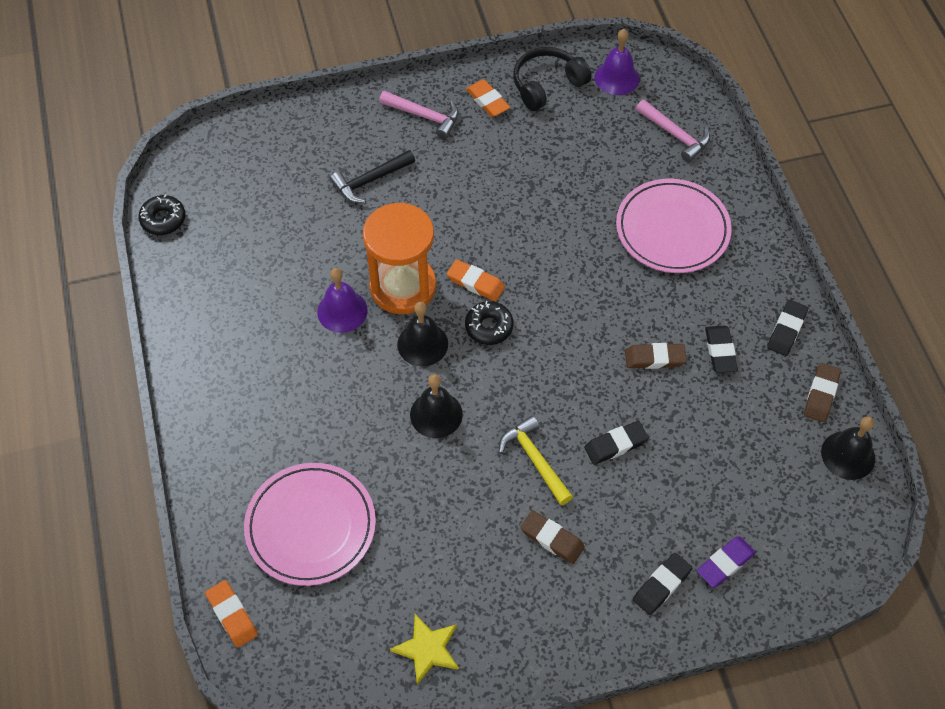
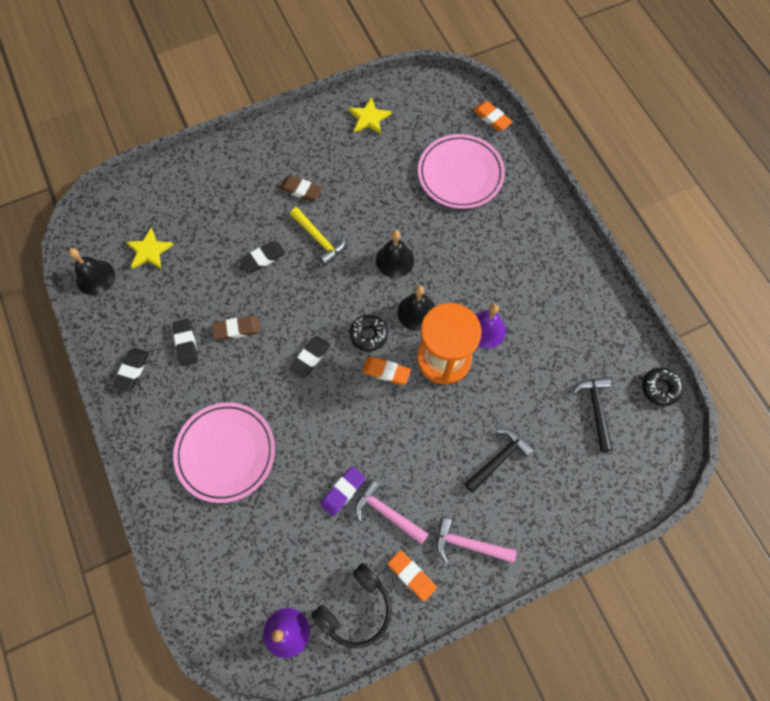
camera: 170 degrees right, 10 degrees up
black eraser [633,553,692,615] -> black eraser moved to [290,336,330,378]
pink hammer [636,100,710,162] -> pink hammer moved to [355,479,429,545]
purple eraser [697,536,756,588] -> purple eraser moved to [320,466,365,516]
brown eraser [804,363,841,422] -> none
none -> yellow star [126,228,174,269]
none -> black hammer [572,377,613,452]

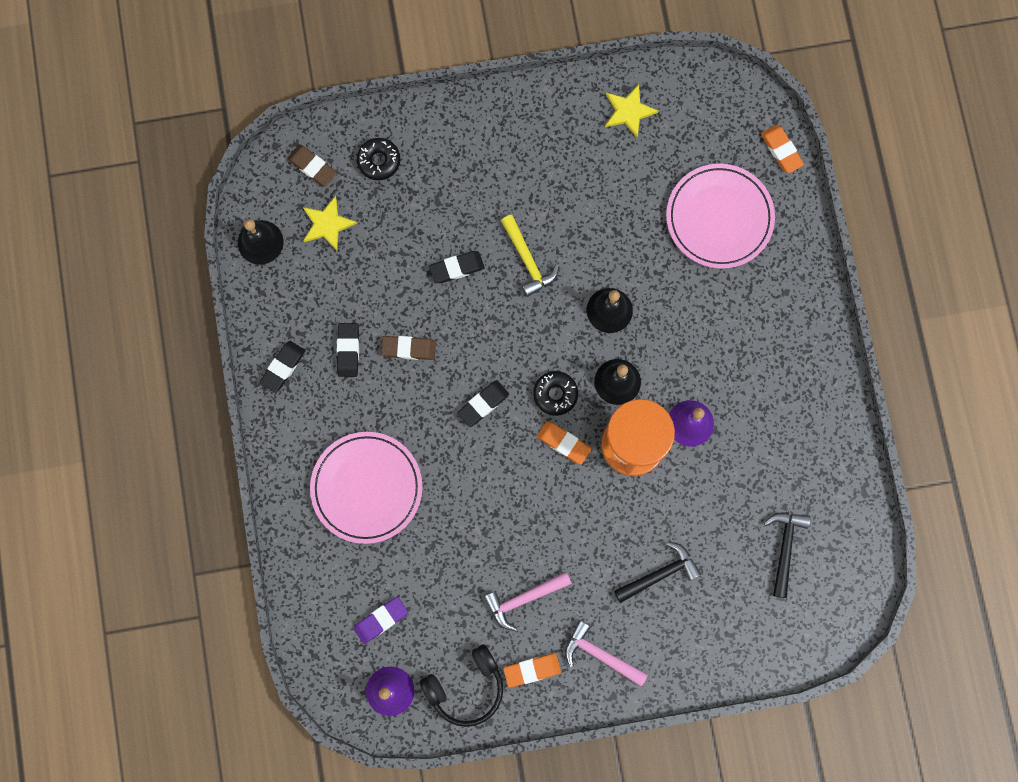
camera: 15 degrees right, 10 degrees up
brown eraser [279,175,323,201] -> brown eraser moved to [287,145,337,187]
purple eraser [320,466,365,516] -> purple eraser moved to [353,597,408,644]
pink hammer [355,479,429,545] -> pink hammer turned 75 degrees counterclockwise [484,571,572,631]
orange eraser [388,550,437,601] -> orange eraser turned 75 degrees counterclockwise [503,653,561,688]
black donut [642,368,683,406] -> black donut moved to [357,138,401,180]

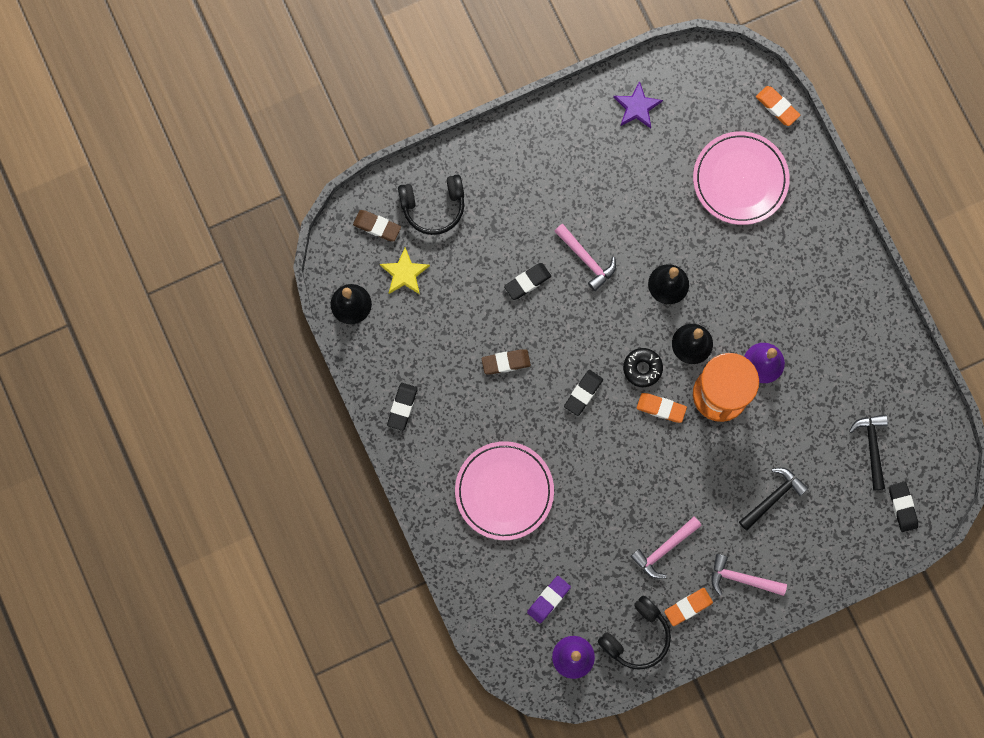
camera: 15 degrees left, 0 degrees up
black eraser [337,323,359,377] -> black eraser moved to [889,481,918,532]
black donut [357,138,401,180] -> black headphones [398,174,464,235]
yellow hammer [501,215,559,297] -> pink hammer [554,224,616,291]
yellow star [605,84,658,138] -> purple star [613,81,663,128]

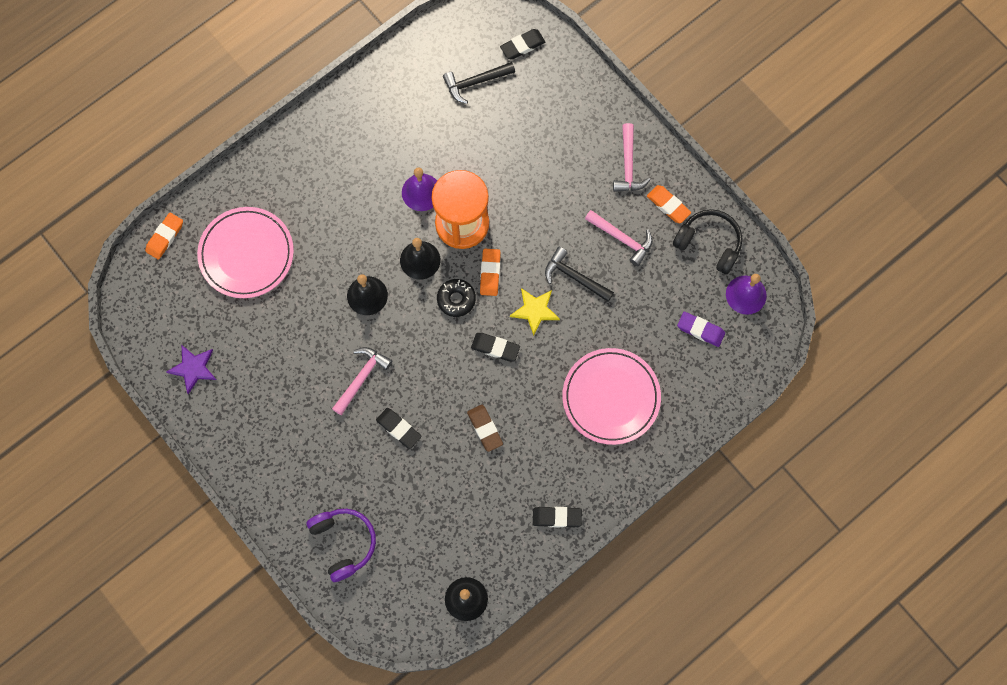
camera: 105 degrees left, 5 degrees down
brown eraser [353,210,401,241] -> none
yellow star [380,248,430,294] -> yellow star moved to [510,288,560,336]
black headphones [398,174,464,235] -> purple headphones [306,509,376,582]
black hammer [739,467,808,531] -> black hammer moved to [545,247,614,302]

